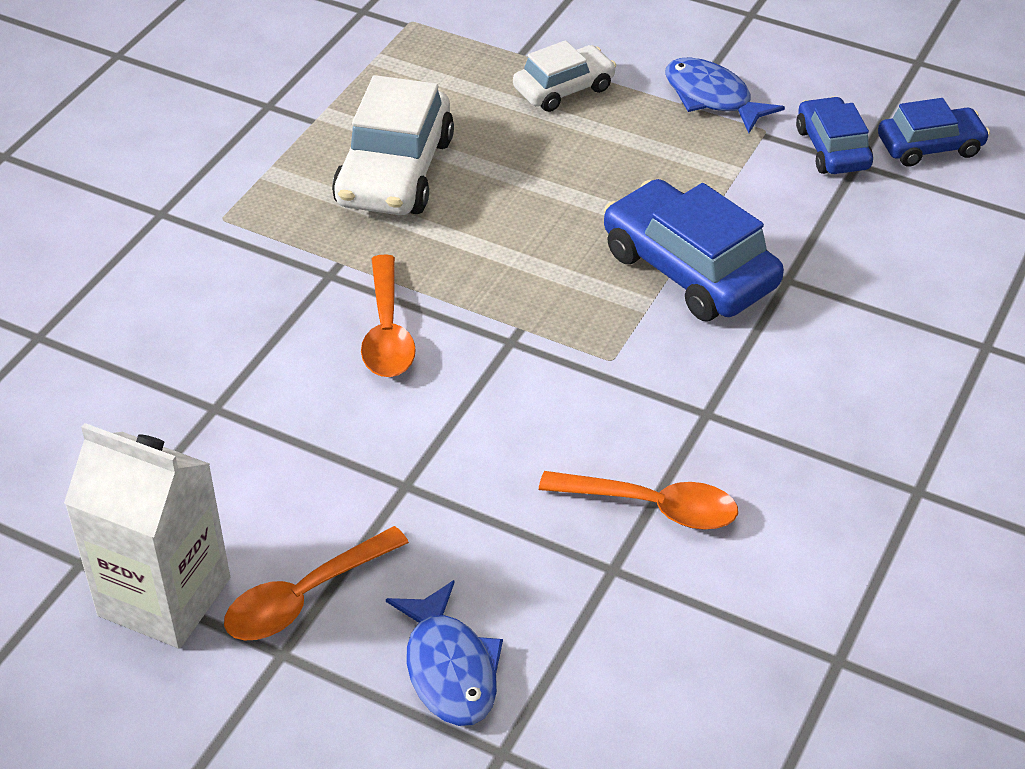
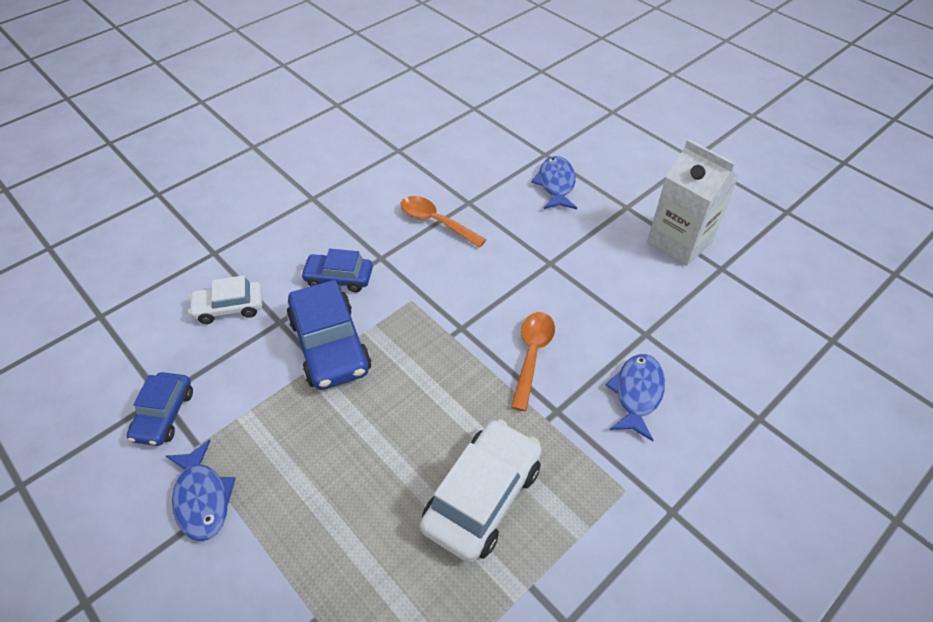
camera: 160 degrees left, 5 degrees up
orange spoon [224,526,409,640] -> none
white car [513,40,616,112] -> white car moved to [188,275,262,324]
blue car [878,98,990,167] -> blue car moved to [301,249,373,292]
none -> blue fish [606,354,665,441]

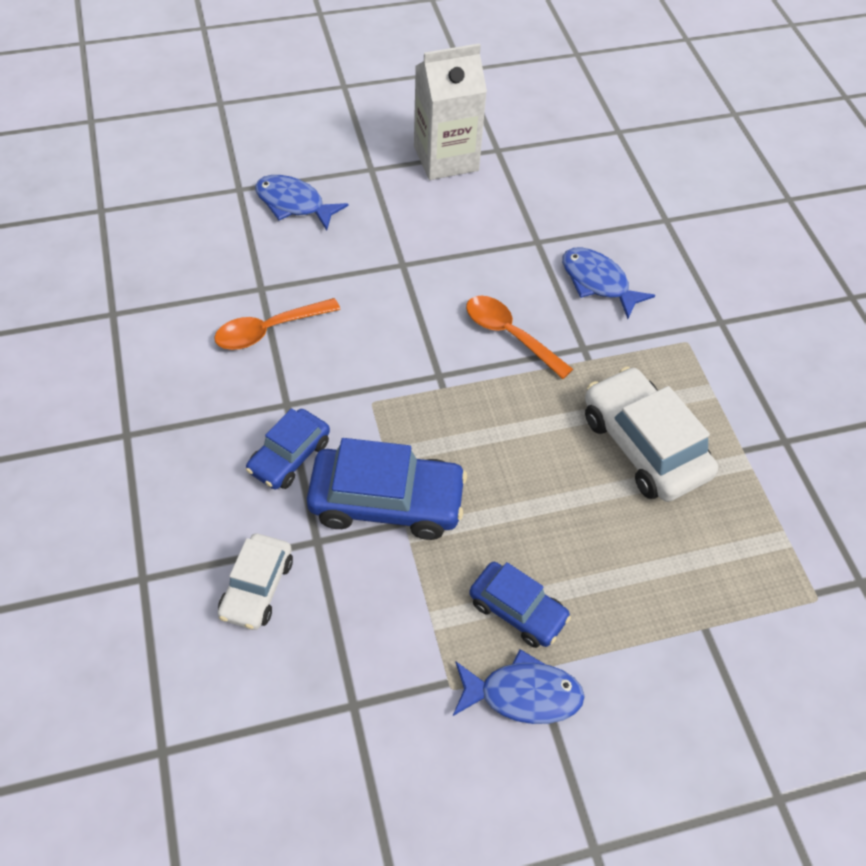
camera: 65 degrees left, 5 degrees up
blue car [127,372,193,446] -> blue car moved to [469,562,571,648]

